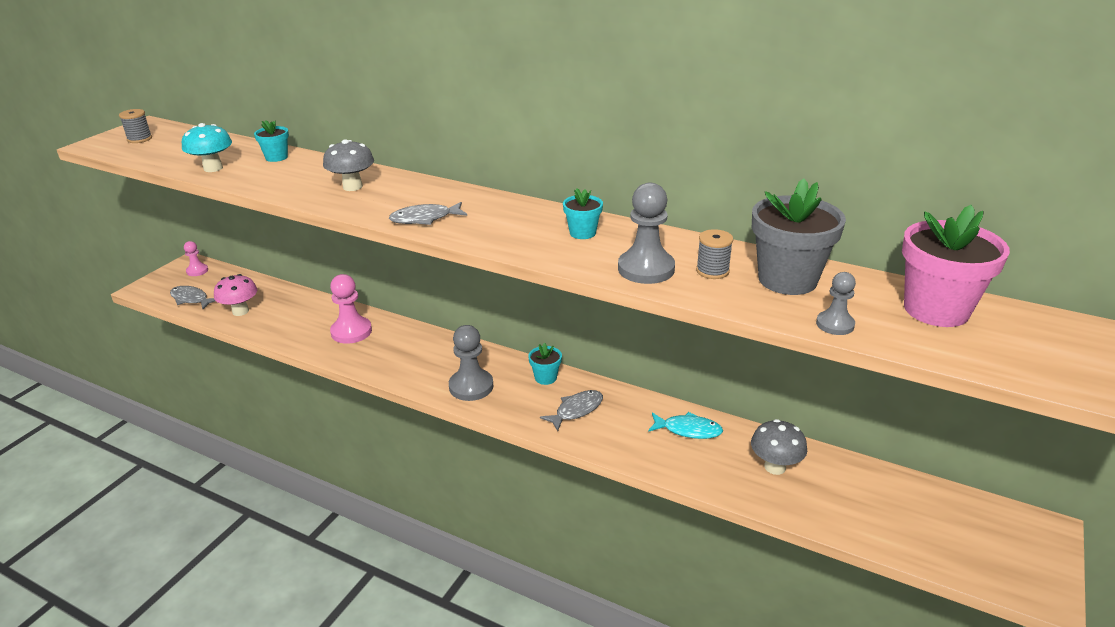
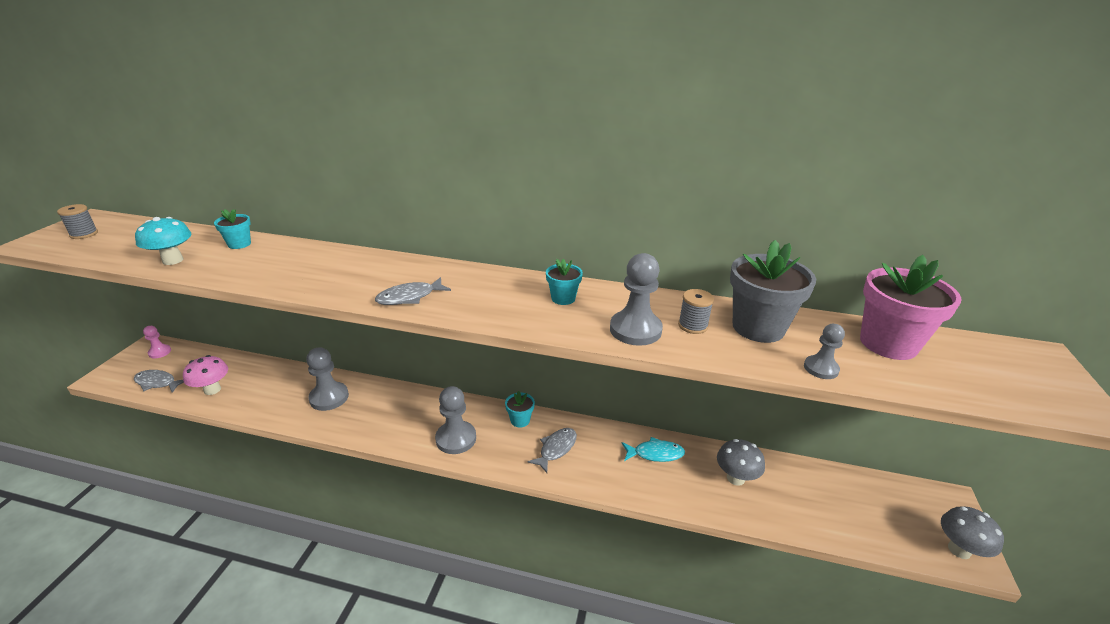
camera: 15 degrees left, 0 degrees up
grey mushroom [323,139,374,191] -> grey mushroom moved to [941,506,1004,559]
pink pawn [330,274,372,344] -> grey pawn [306,347,349,411]

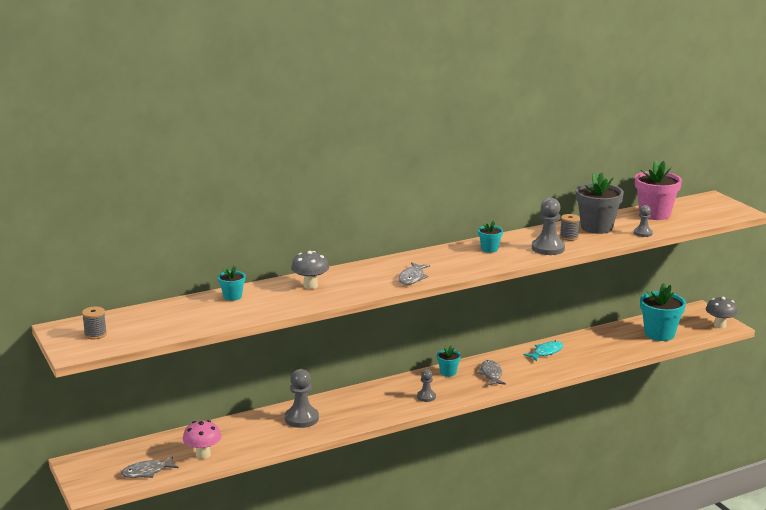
camera: 40 degrees left, 10 degrees down
turquoise mushroom [135,217,191,265] -> none
pink pawn [143,326,171,358] -> none
grey pawn [435,386,476,454] -> grey pawn [417,369,436,402], size x0.58
grey mushroom [717,439,765,486] -> grey mushroom moved to [291,251,329,289]
none -> turquoise flower pot [640,283,686,341]

